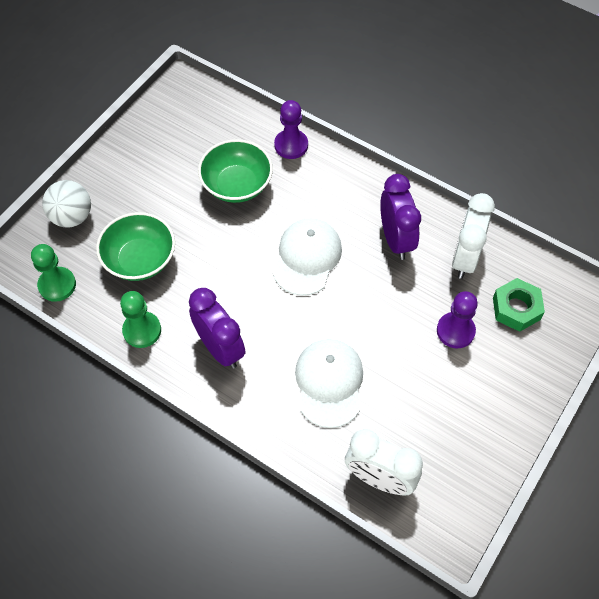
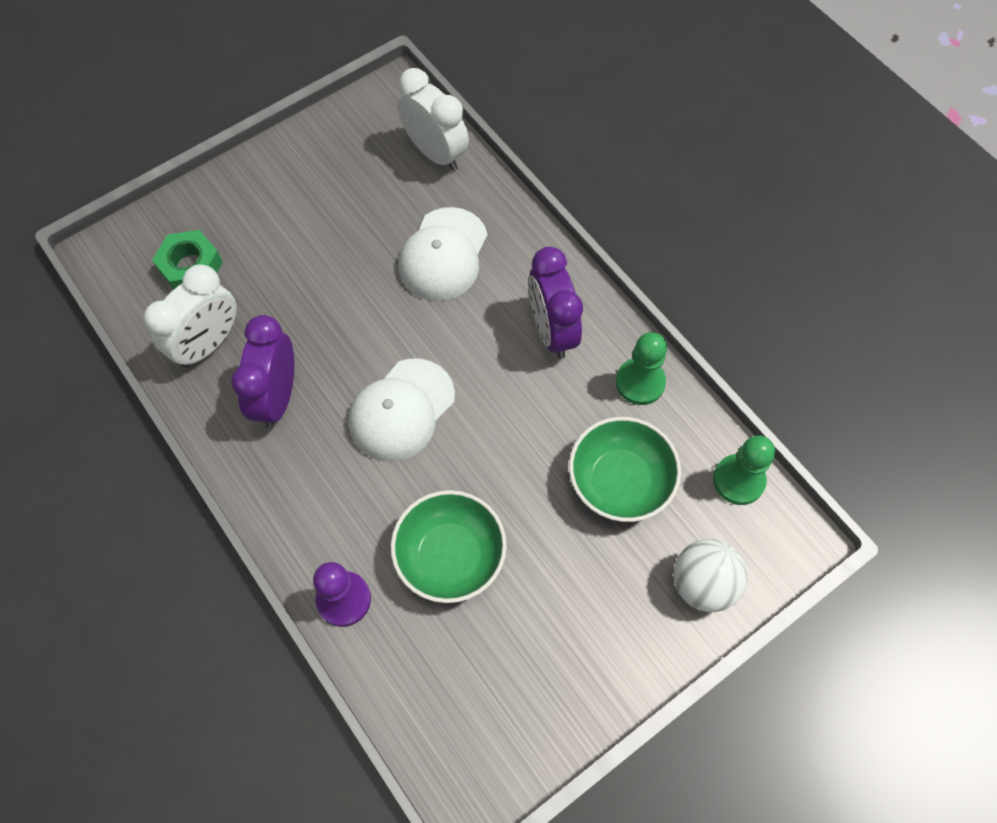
camera: 160 degrees left, 5 degrees up
purple pawn [437,291,478,348] -> none

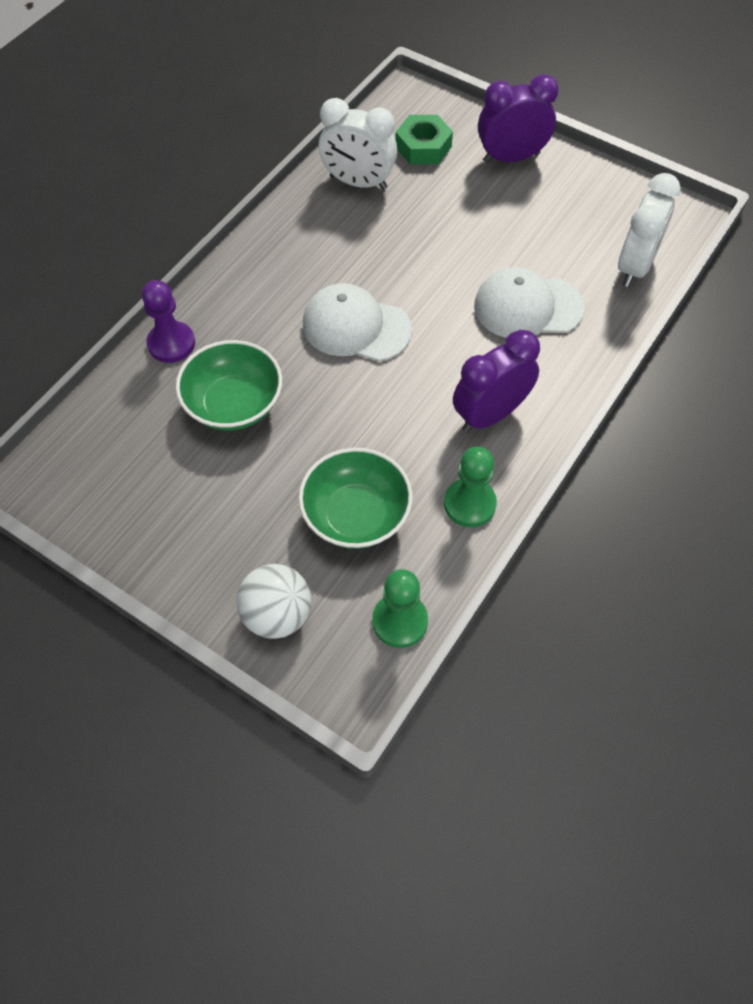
camera: 70 degrees right, 5 degrees down
purple clock [231,315,294,428] -> purple clock moved to [478,74,559,163]

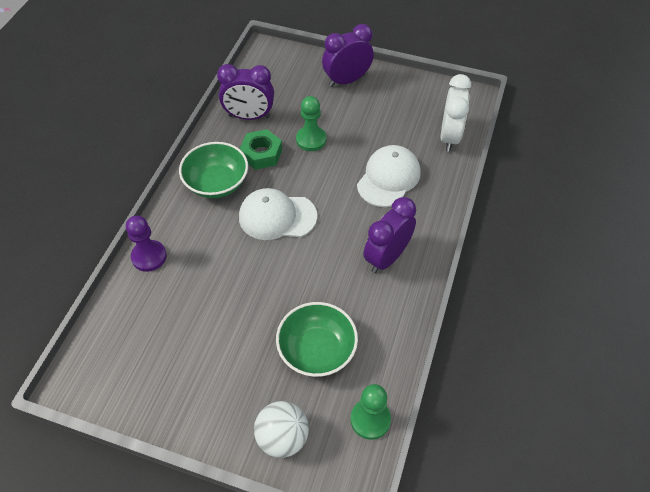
camera: 15 degrees left, 5 degrees down
green bowl [176,340,282,431] -> green bowl moved to [179,142,248,198]
white clock [319,98,397,190] -> purple clock [217,64,274,120]
green nut [396,115,453,164] -> green nut moved to [240,129,282,170]
green pawn [444,447,497,527] -> green pawn moved to [296,96,327,151]
white cap [474,267,584,338] -> white cap turned 135 degrees clockwise [357,145,421,207]

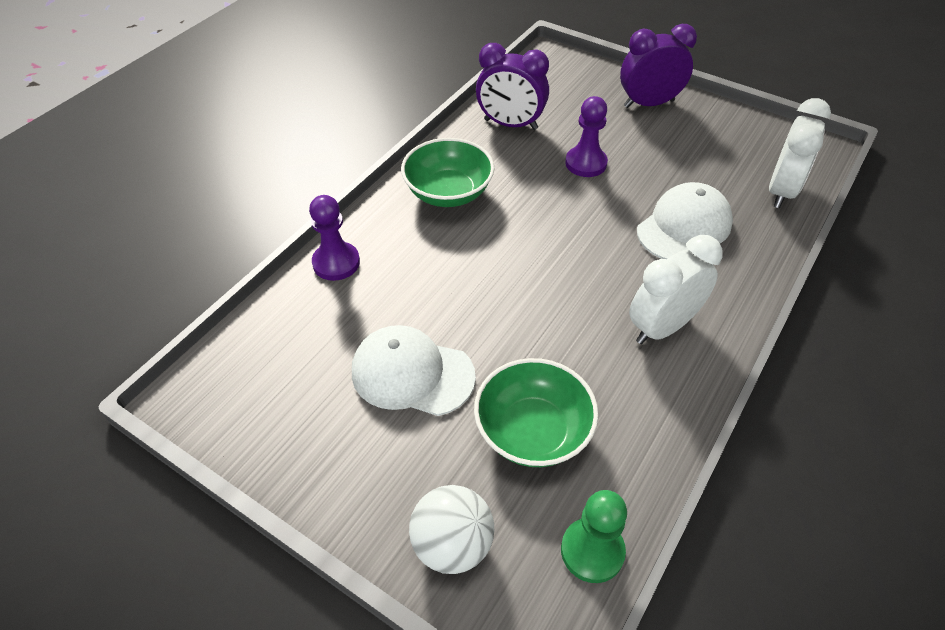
camera: 15 degrees right, 5 degrees down
white cap [239,188,317,240] -> white cap moved to [352,325,476,416]
green nut [240,129,282,170] -> none
green pawn [296,96,327,151] -> purple pawn [565,96,608,177]
purple clock [364,197,416,273] -> white clock [629,235,722,344]

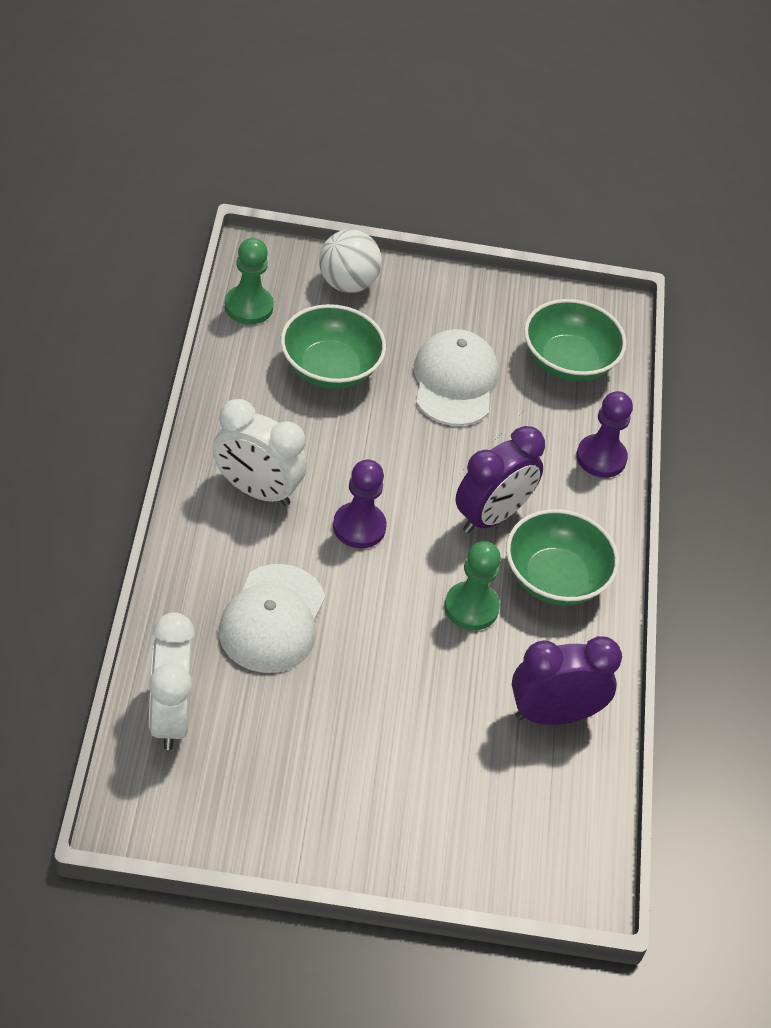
camera: 145 degrees right, 0 degrees up
white cap [352,325,476,416] -> white cap turned 75 degrees counterclockwise [414,329,499,426]
purple pawn [565,96,608,177] -> purple pawn moved to [333,460,387,548]
purple clock [620,24,697,108] -> purple clock moved to [455,426,545,533]
white clock [629,235,722,344] -> white clock turned 90 degrees clockwise [213,399,307,506]
none -> green pawn [445,541,501,630]
none -> green bowl [524,299,627,382]

